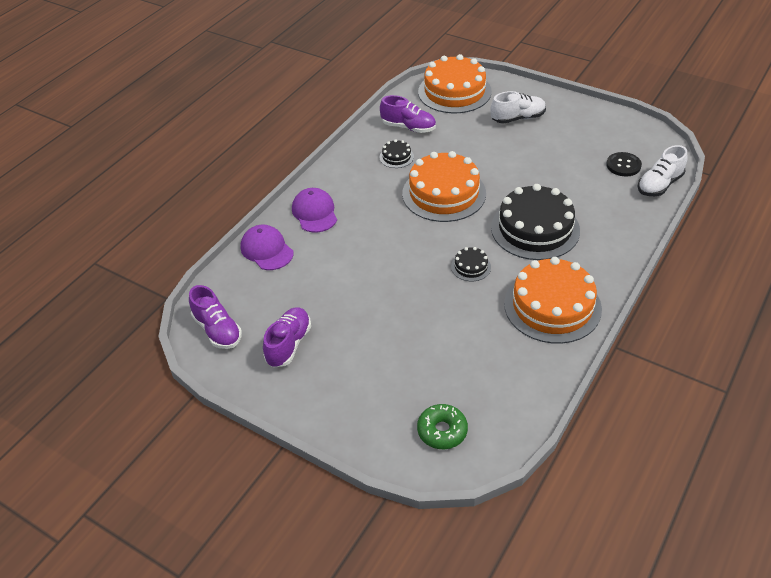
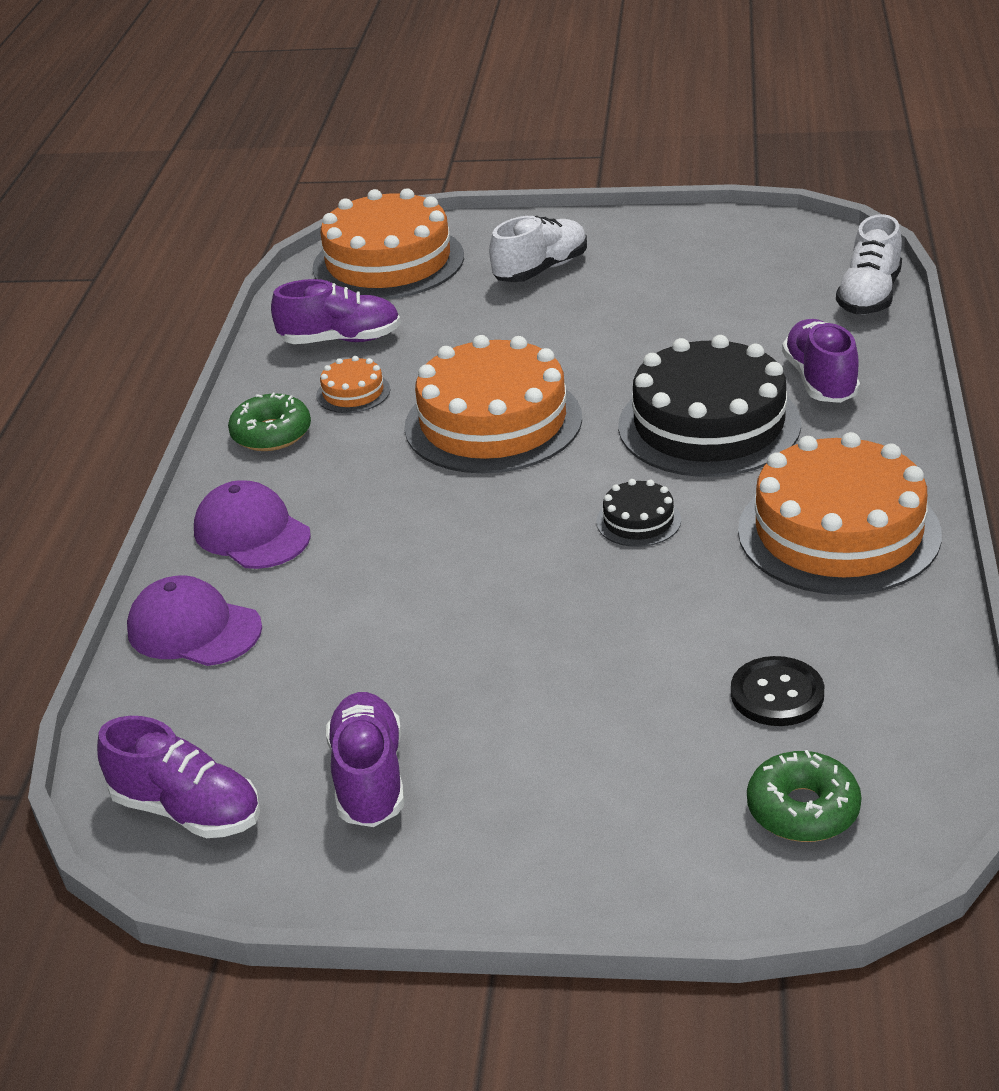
camera: 25 degrees left, 10 degrees down
black cake [380,139,414,168] -> orange cake [316,356,390,413]
black button [606,152,642,177] -> black button moved to [731,656,824,726]
none -> green donut [228,393,311,451]
none -> purple shoe [782,319,860,403]

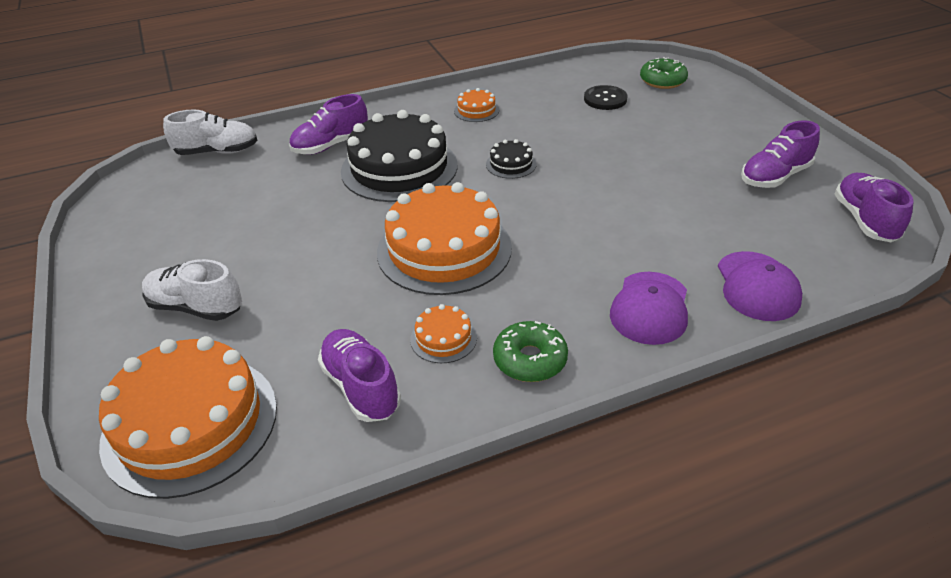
camera: 120 degrees left, 5 degrees up
orange cake [738,432,942,595] -> orange cake [454,88,499,122], size x0.43

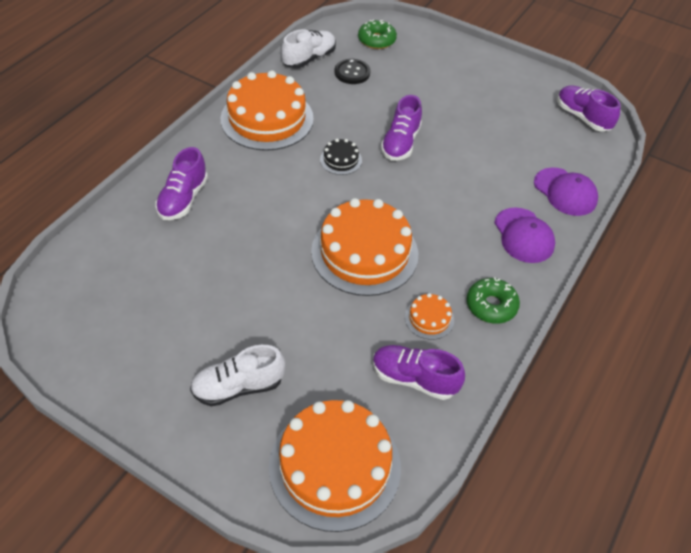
camera: 40 degrees left, 10 degrees up
white shoe [163,110,258,155] -> white shoe moved to [281,29,336,68]
black cake [341,110,458,202] -> none
orange cake [454,88,499,122] -> orange cake [221,70,314,151], size x2.30
purple shoe [741,120,820,188] -> purple shoe moved to [381,95,422,161]

